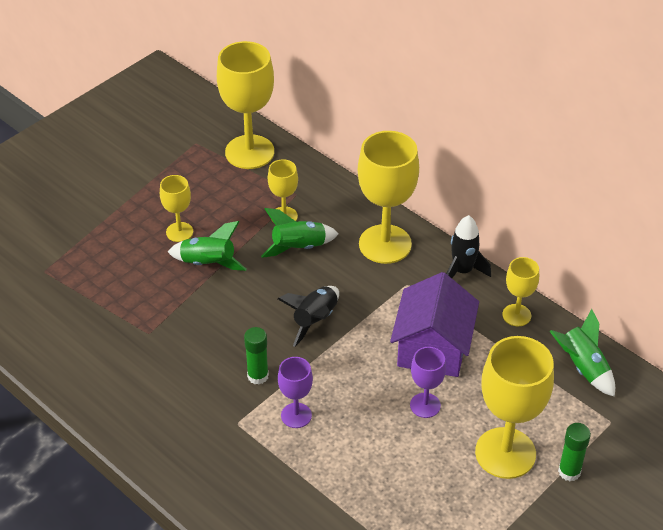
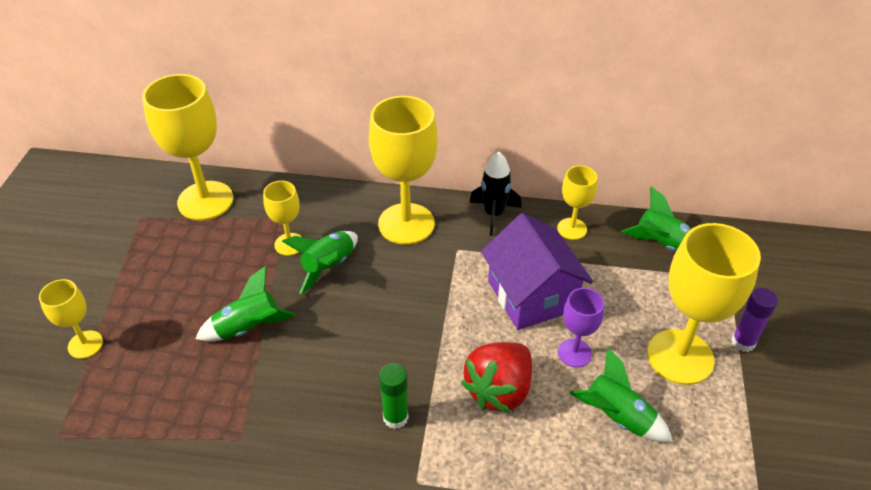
camera: 35 degrees left, 0 degrees up
yellow goblet [160,175,193,242] -> yellow goblet moved to [39,279,103,359]
black rocket [278,286,339,347] -> none
purple goblet [278,357,313,428] -> none
green glue stick [558,423,591,481] -> purple glue stick [731,288,778,352]
none -> red strawberry [461,342,532,413]
none -> green rocket [570,348,673,442]

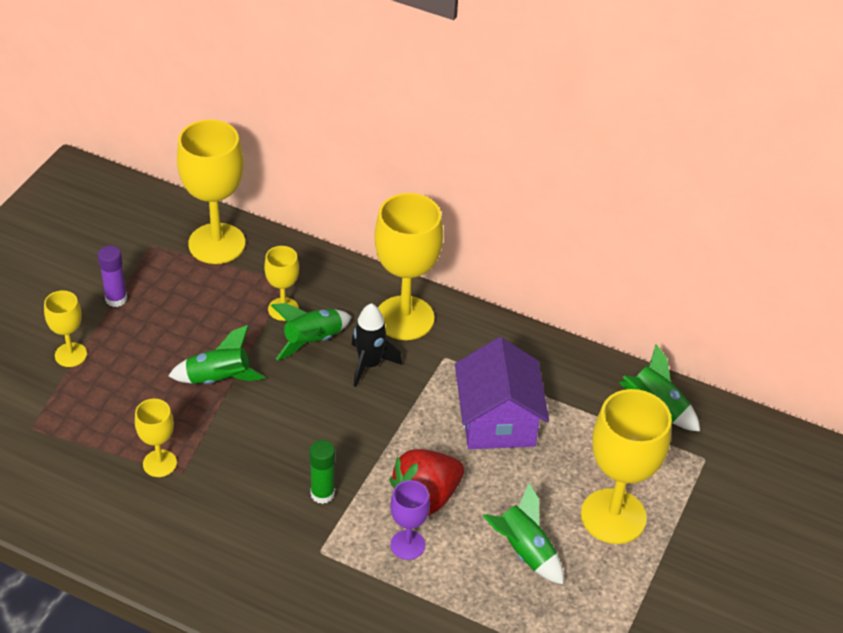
camera: 15 degrees right, 0 degrees up
black rocket [470,152,521,236] -> black rocket moved to [352,303,402,387]
yellow goblet [557,166,597,240] -> yellow goblet moved to [135,399,177,477]
purple goblet [558,288,604,367] -> purple goblet moved to [390,480,430,560]
purple glue stick [731,288,778,352] -> purple glue stick moved to [98,245,127,307]

